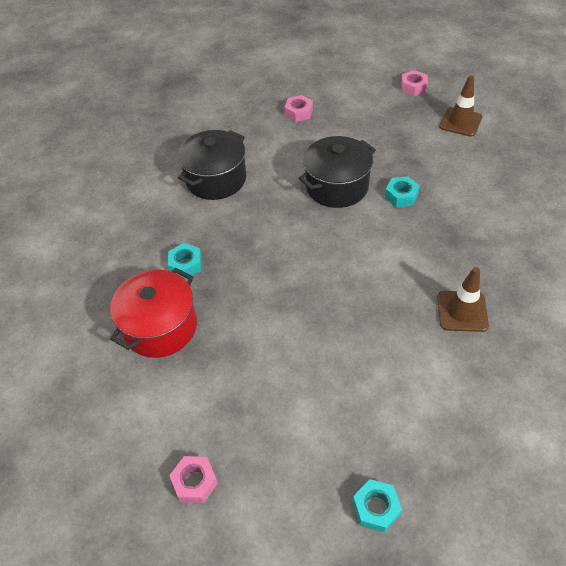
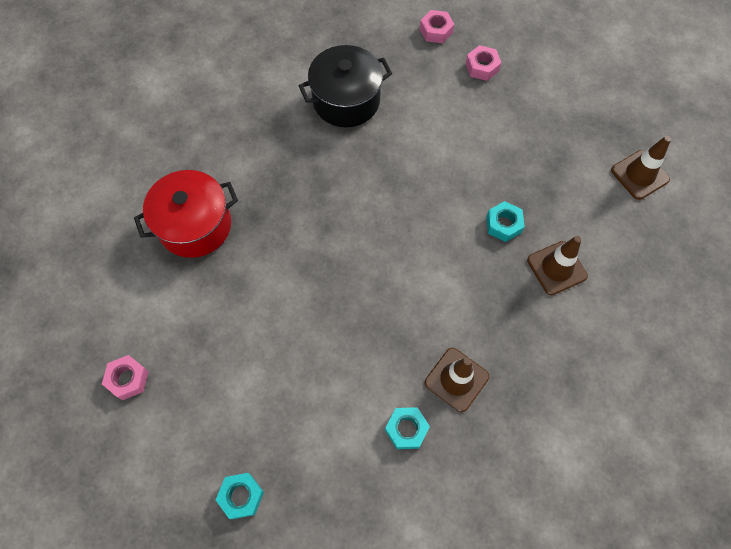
camera: 30 degrees right, 15 degrees up
turquoise nut [168,243,202,279] -> turquoise nut moved to [385,407,430,449]
black pot [299,136,376,208] -> none
pink nut [401,70,428,96] -> pink nut moved to [420,10,454,43]
none -> brown traffic cone [527,236,588,295]

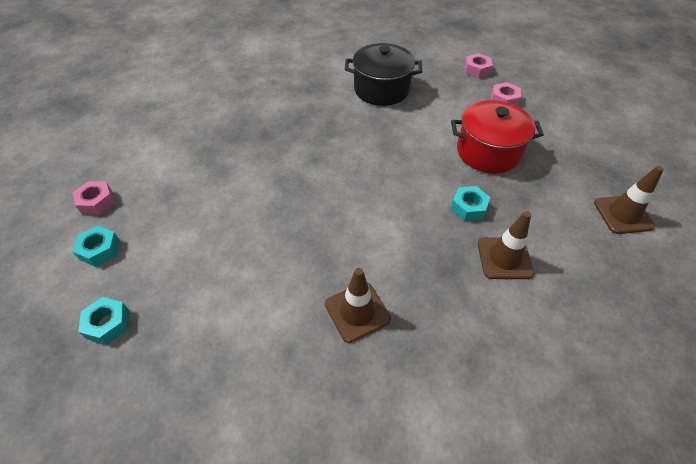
camera: 25 degrees right, 15 degrees down
red pot [134,170,238,258] -> red pot moved to [451,100,544,173]
turquoise nut [385,407,430,449] -> turquoise nut moved to [72,226,120,267]

